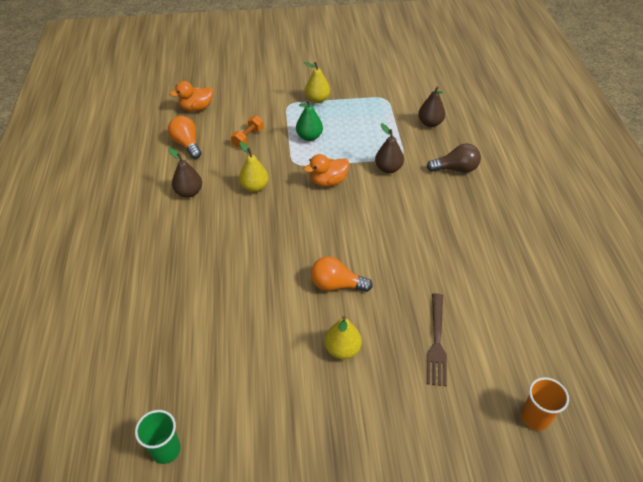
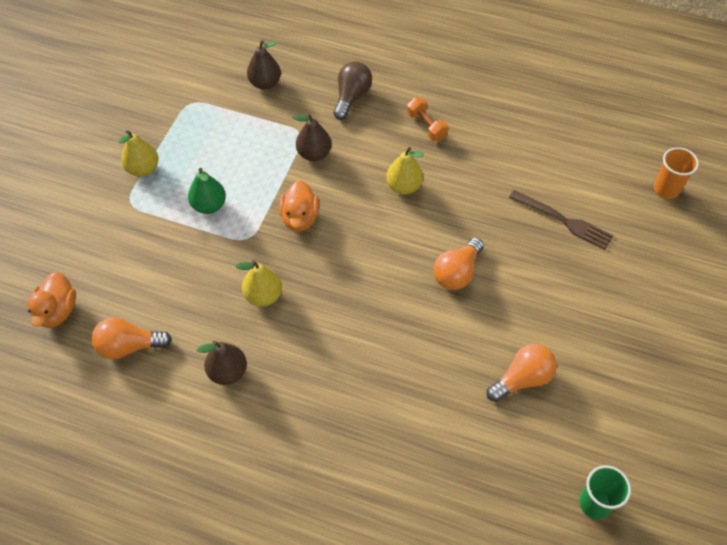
camera: 65 degrees left, 10 degrees up
orange dumbbell [231,116,263,148] -> orange dumbbell moved to [407,98,449,141]
yellow pear [325,316,362,359] -> yellow pear moved to [386,147,424,195]
none -> orange light bulb [486,344,557,402]

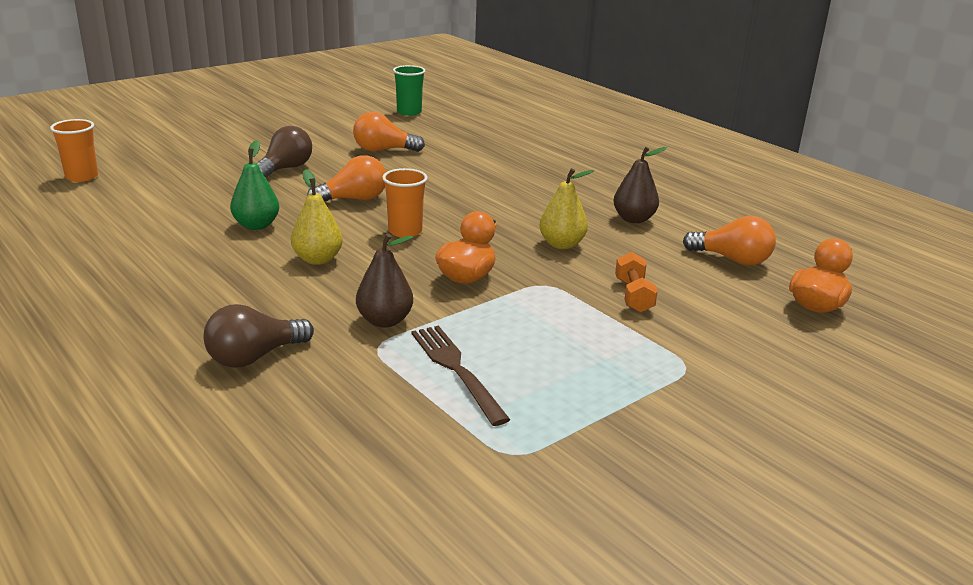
camera: 150 degrees left, 30 degrees down
yellow pear [118,130,159,177] -> none
green pear [188,168,226,214] -> green pear moved to [230,140,279,230]
brown pear [247,40,281,90] -> none
orange dumbbell [407,98,449,141] -> orange dumbbell moved to [615,252,658,313]
brown fork [509,190,614,250] -> brown fork moved to [411,326,510,426]
none -> brown light bulb [256,126,312,178]
none -> orange cup [382,168,428,238]

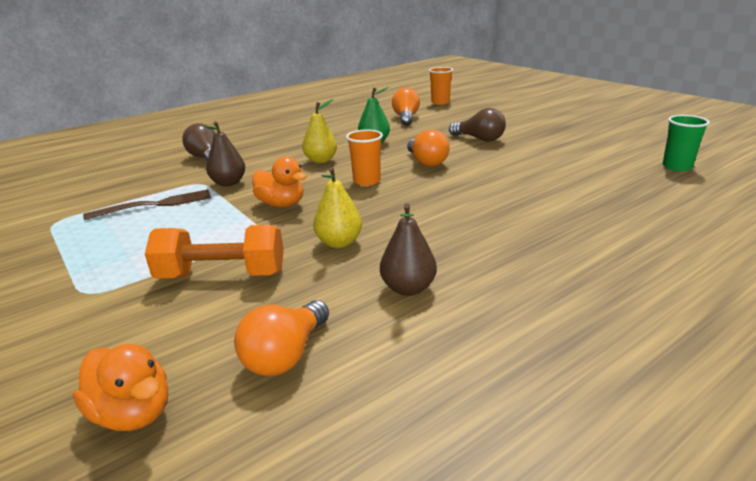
camera: 95 degrees right, 0 degrees up
orange light bulb [353,112,425,152] -> orange light bulb moved to [392,88,420,126]
orange dumbbell [615,252,658,313] -> orange dumbbell [145,225,284,279], size x1.68

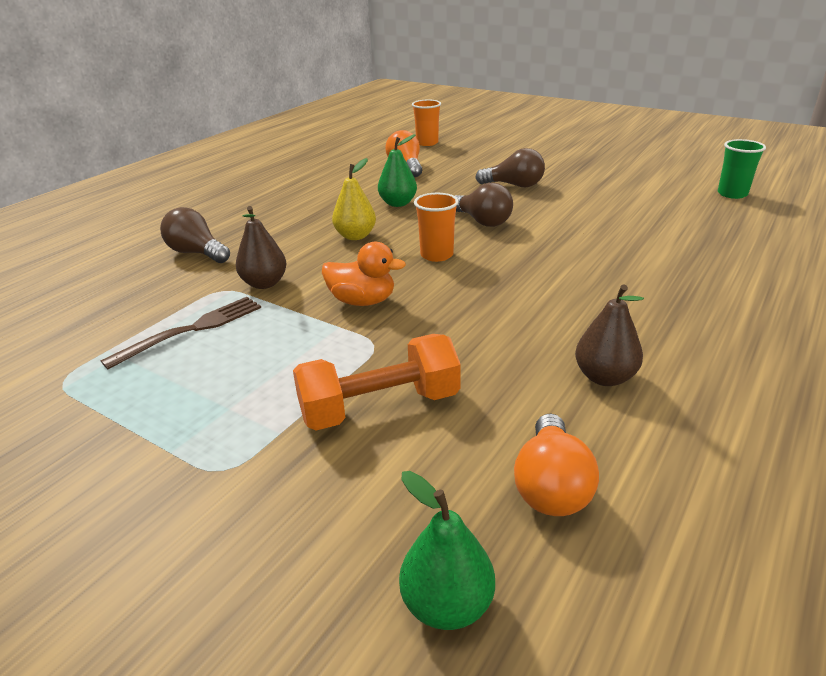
camera: 20 degrees left, 5 degrees up
orange duck [73,344,168,431] -> green pear [399,471,495,630]
yellow pear [313,167,362,248] -> none
orange light bulb [407,129,450,167] -> brown light bulb [455,183,513,227]

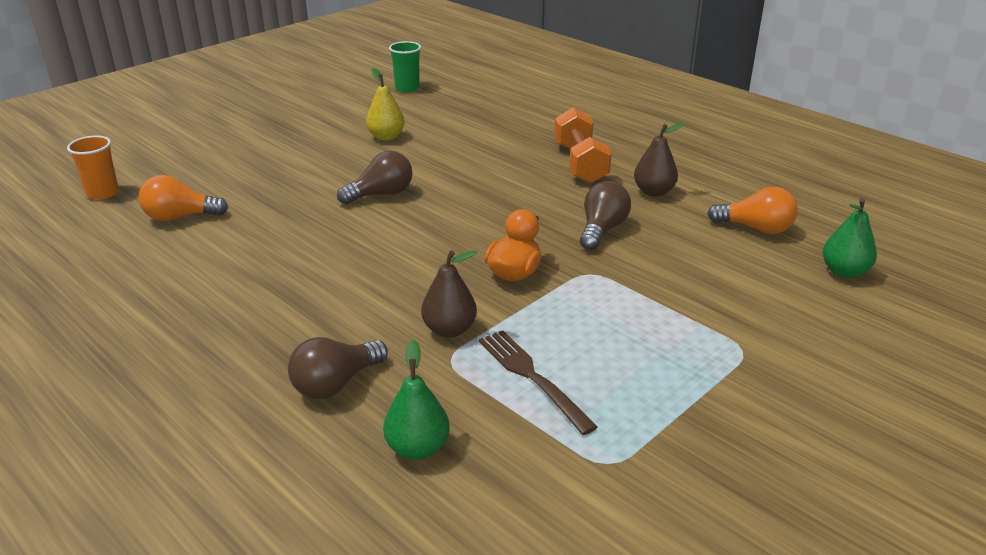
camera: 80 degrees left, 0 degrees up
orange dumbbell [293,334,461,431] -> orange dumbbell moved to [554,107,612,184]
yellow pear [332,158,376,240] -> yellow pear moved to [366,68,405,141]
green pear [378,134,417,207] -> green pear moved to [383,340,450,460]
orange cup [414,193,459,262] -> none
brown light bulb [475,148,545,187] -> brown light bulb moved to [580,181,631,250]

